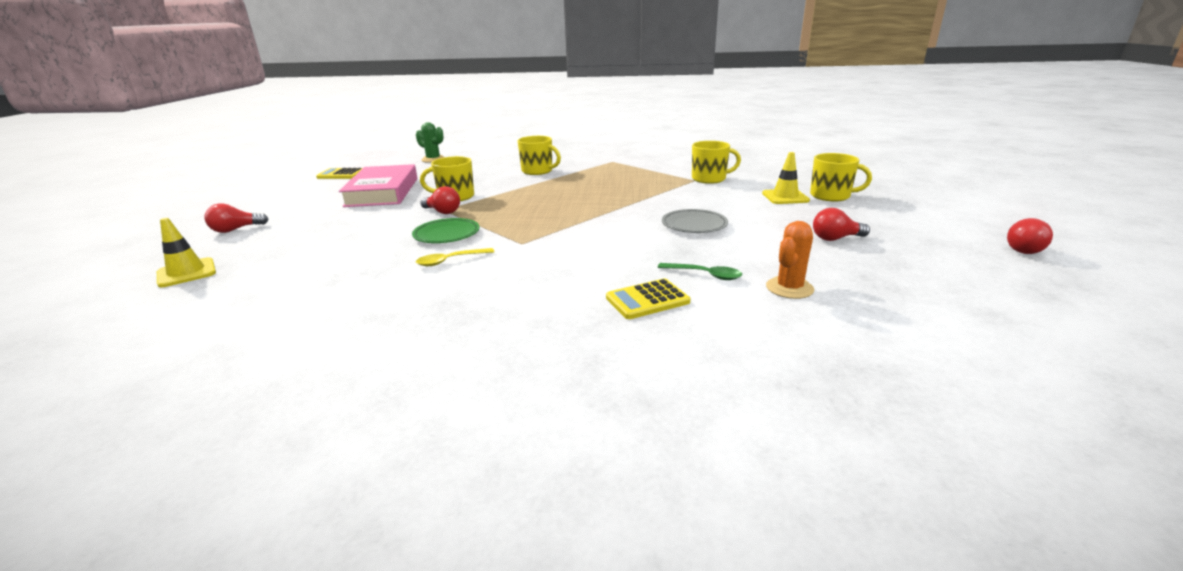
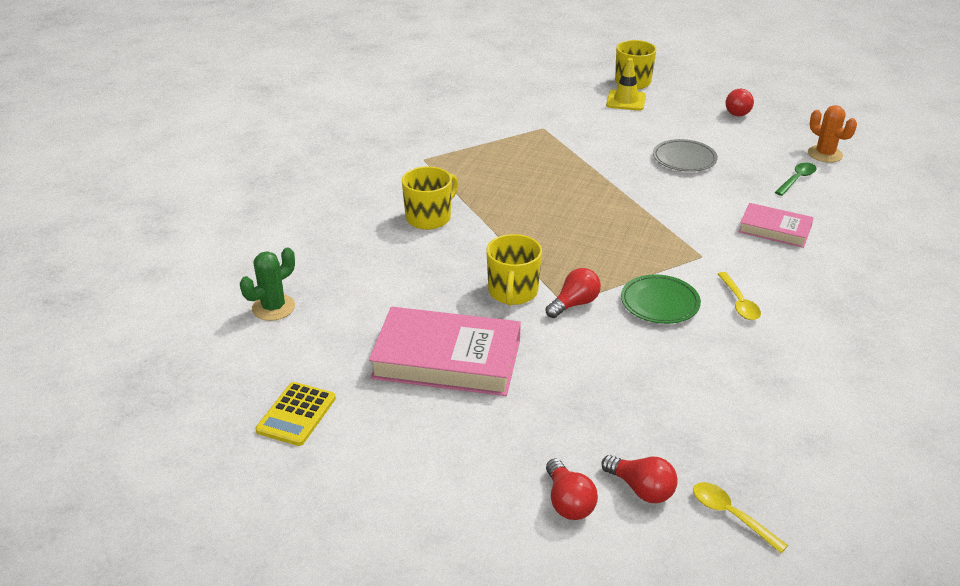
camera: 75 degrees left, 10 degrees up
yellow traffic cone [157,218,216,287] -> yellow spoon [693,482,788,553]
yellow calculator [606,279,691,319] -> none
yellow mug [692,141,741,184] -> none
red light bulb [1007,218,1053,254] -> red light bulb moved to [601,455,678,503]
none -> pink book [738,203,814,248]

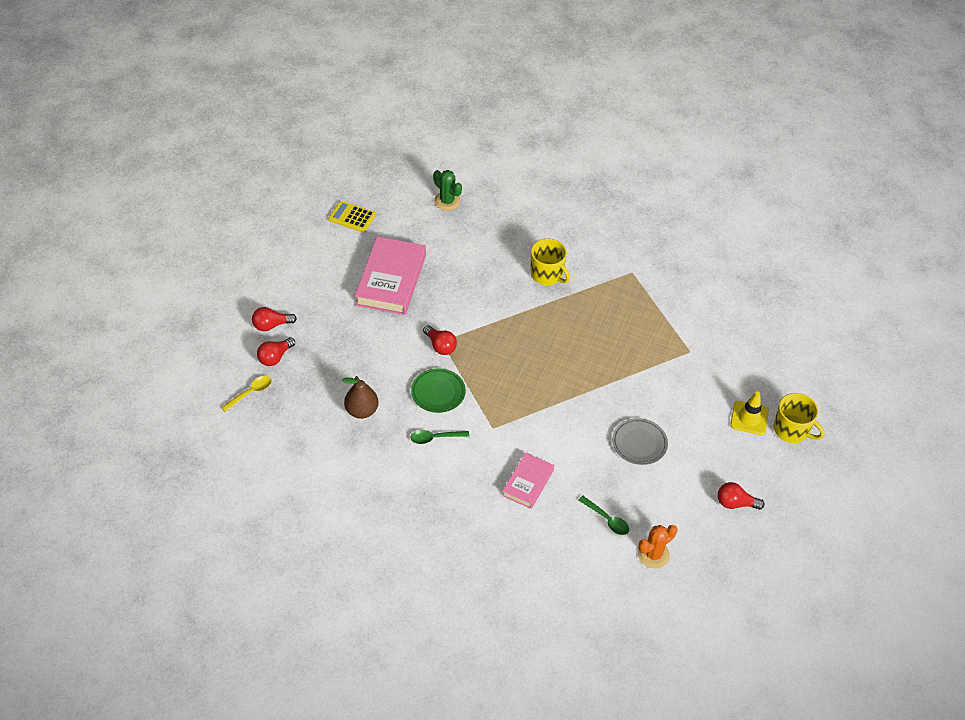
camera: 90 degrees right, 15 degrees up
yellow mug [486,234,542,306] -> none
yellow spoon [718,272,761,320] -> green spoon [411,430,469,444]
none -> brown pear [342,376,379,419]

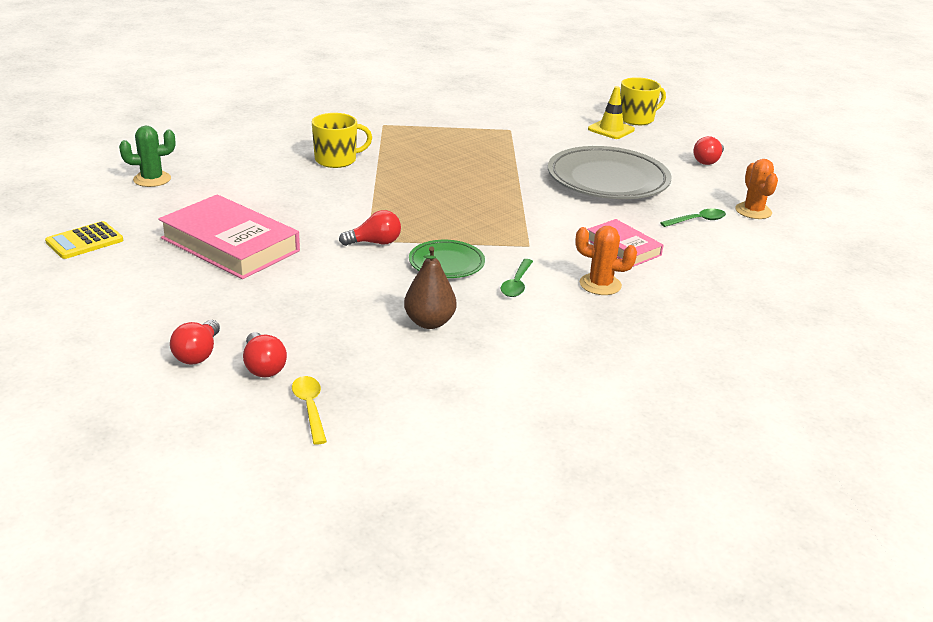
camera: 65 degrees left, 20 degrees down
grey plate [612,418,668,465] -> grey plate [548,146,672,199], size x1.92
none -> orange cactus [575,226,637,295]

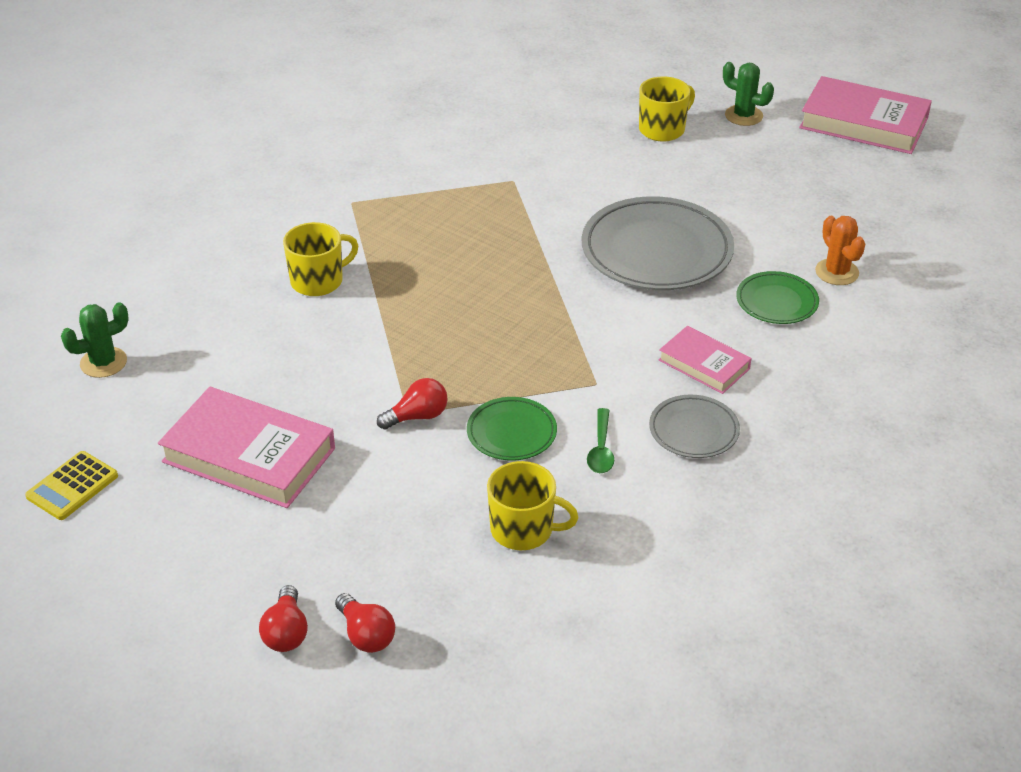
camera: 10 degrees left, 10 degrees up
yellow spoon [292,376,327,445] -> none
brown pear [404,247,457,329] -> yellow mug [487,461,578,550]
orange cactus [575,226,637,295] -> grey plate [649,395,740,458]
yellow traffic cone [588,86,635,139] -> none
green spoon [660,209,726,227] -> green plate [736,271,819,324]
red light bulb [693,136,724,165] -> none
none -> green cactus [723,62,774,126]
none -> pink book [799,76,932,154]

